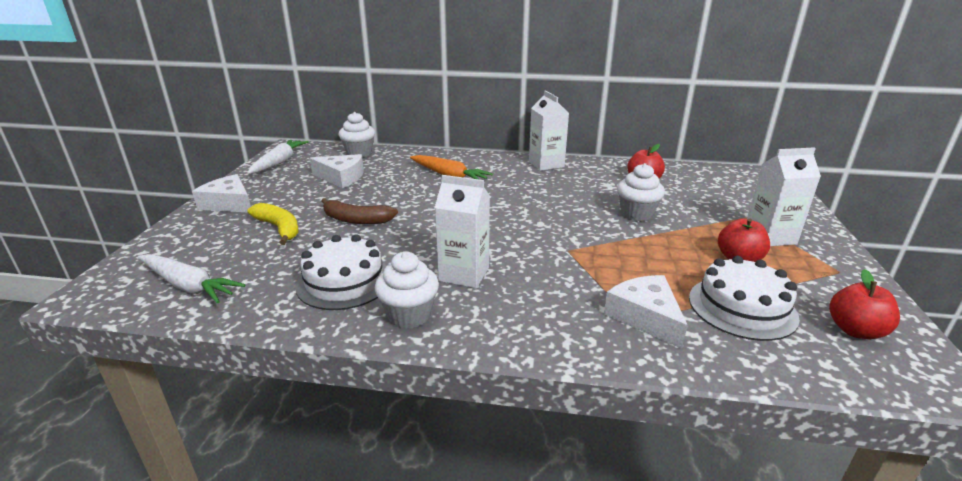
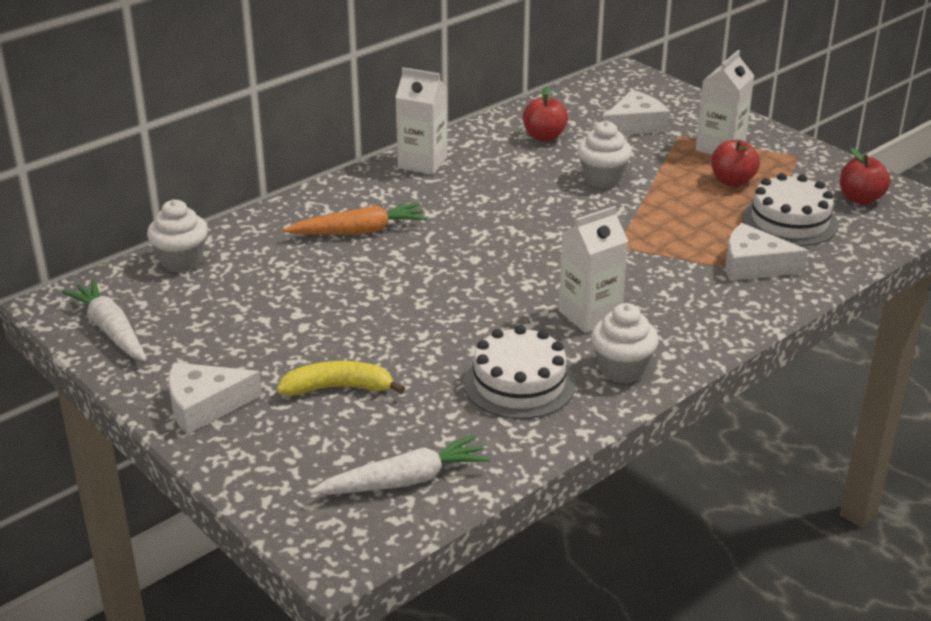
camera: 50 degrees left, 5 degrees up
white cheese [310,154,364,188] -> white cheese moved to [604,90,670,135]
brown banana [321,198,398,224] -> none

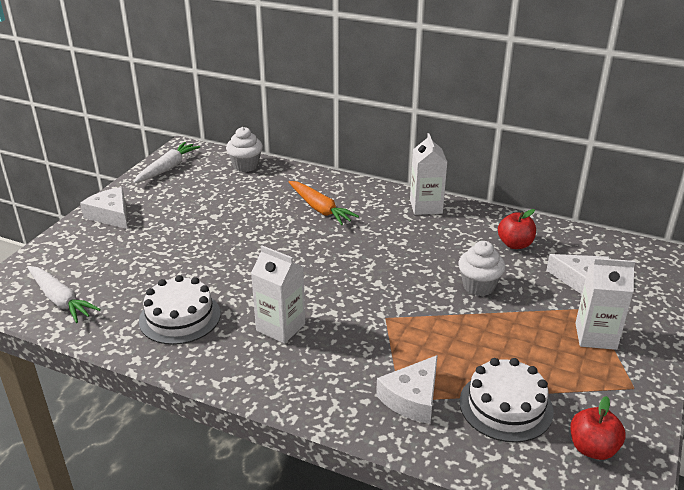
camera: 65 degrees right, 0 degrees up
yellow banana [277,361,405,396] -> none
white cupcake [591,303,659,383] -> none
red apple [711,140,760,187] -> none
white cheese [726,223,808,281] -> white cheese turned 135 degrees counterclockwise [376,355,438,424]

